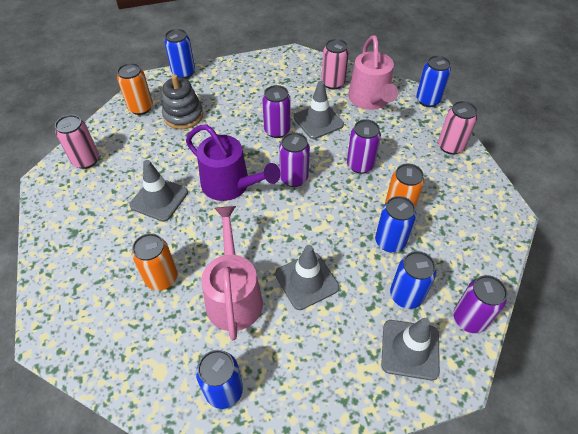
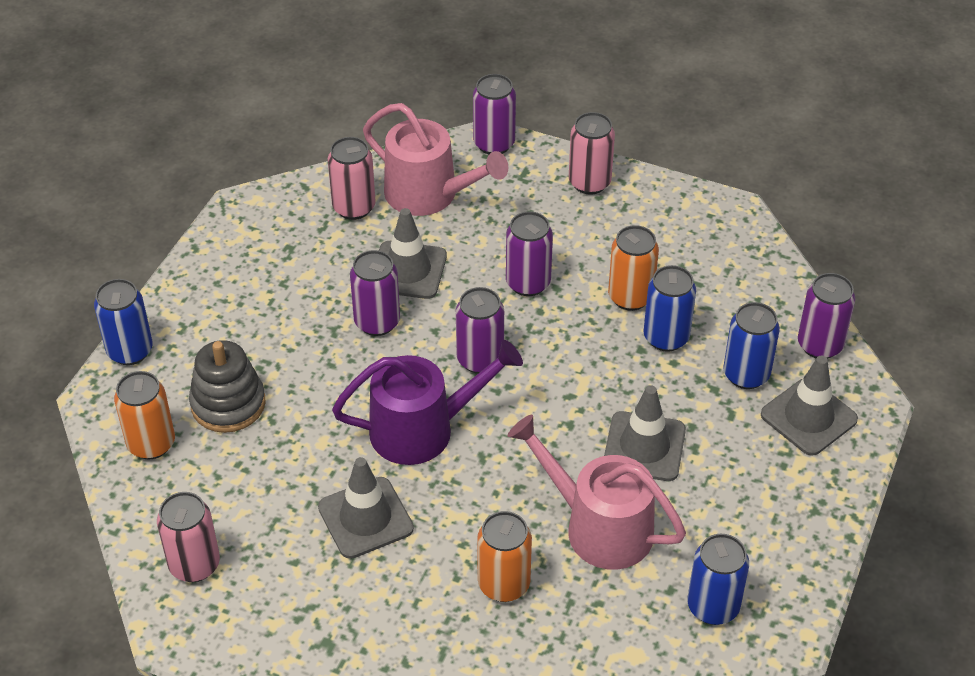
camera: 50 degrees left, 5 degrees down
blue can [416,56,451,107] -> purple can [473,74,516,154]

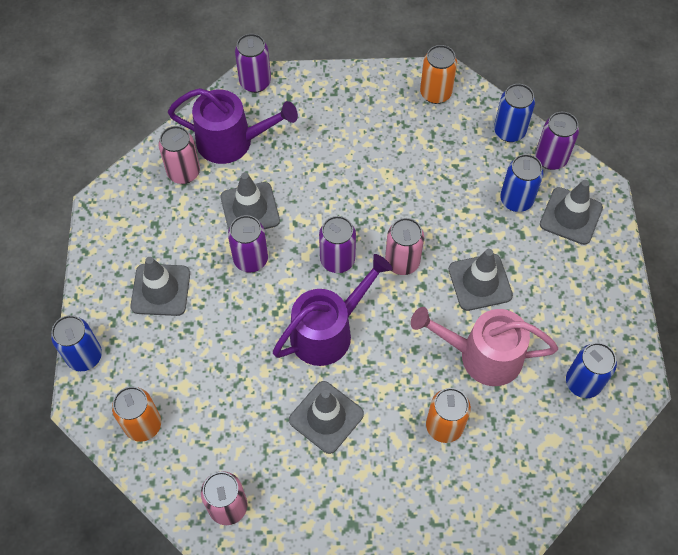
camera: 25 degrees left, 15 degrees up
grey stacking toy [189,340,266,433] -> none
pink watering can [363,103,508,216] -> purple watering can [168,88,298,164]
purple can [506,211,553,296] -> none
pink can [569,112,615,195] -> pink can moved to [385,218,424,275]
orange can [608,225,659,311] -> orange can moved to [420,45,457,104]
blue can [644,265,696,352] -> blue can moved to [494,84,535,142]
none -> grey traffic cone [130,257,190,316]

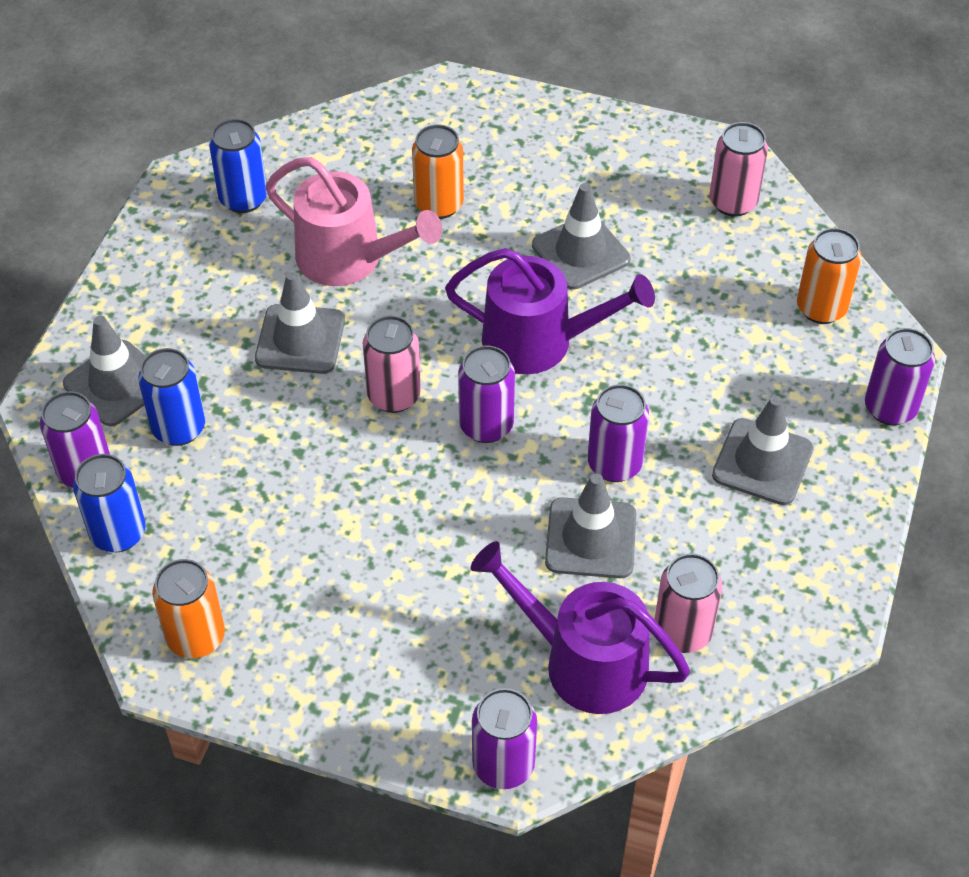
camera: 160 degrees left, 10 degrees down
blue can [51,315,102,371] -> purple can [865,328,935,425]
purple watering can [273,254,392,366] -> purple watering can turned 150 degrees counterclockwise [445,248,655,374]

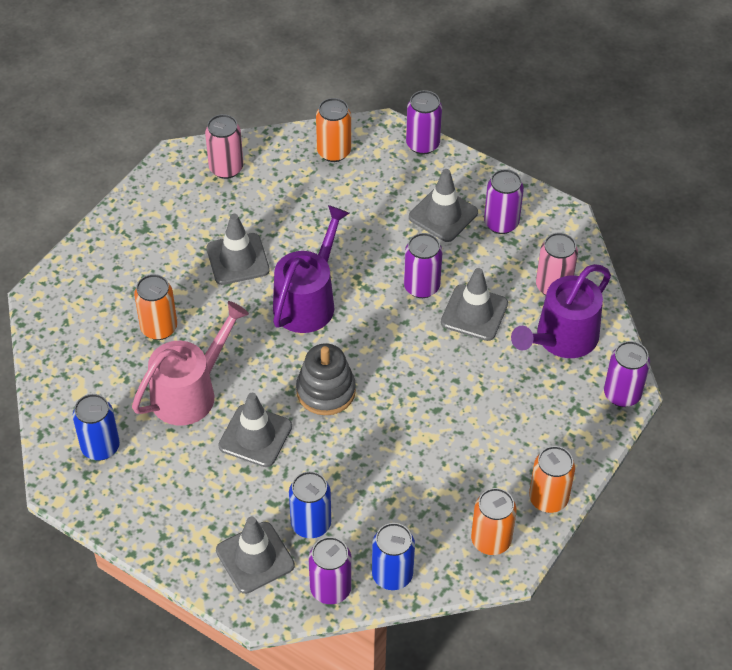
camera: 75 degrees left, 0 degrees up
pink can [363,315,421,413] -> grey stacking toy [296,344,356,415]
purple can [458,346,515,443] -> purple can moved to [484,169,524,234]
none -> orange can [529,446,575,513]

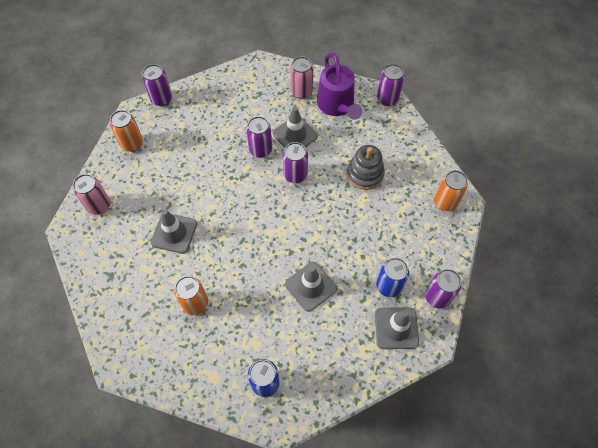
camera: 60 degrees left, 10 degrees up
pink watering can [132,301,249,425] -> none
purple watering can [273,205,350,333] -> none
grey stacking toy [296,344,356,415] -> grey stacking toy moved to [347,145,385,190]
blue can [372,523,415,590] -> none
grey traffic cone [409,169,478,242] -> none
purple can [484,169,524,234] -> purple can moved to [283,142,308,183]
orange can [529,446,575,513] -> none

